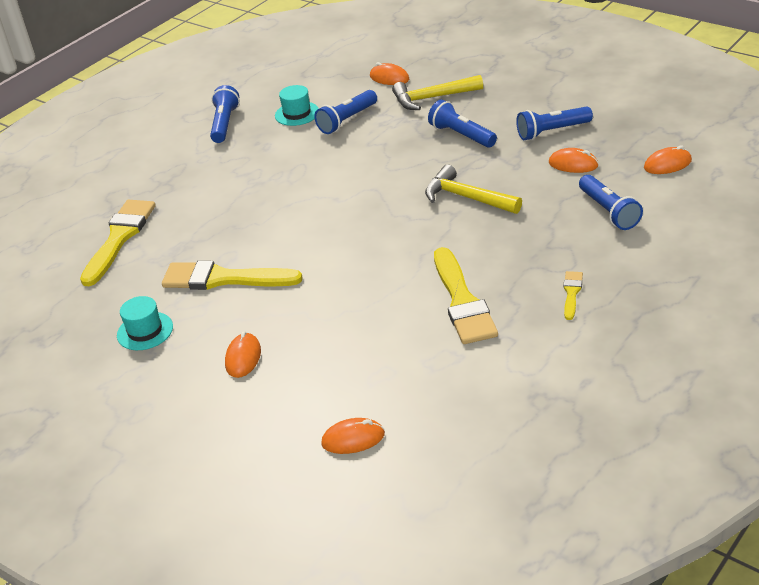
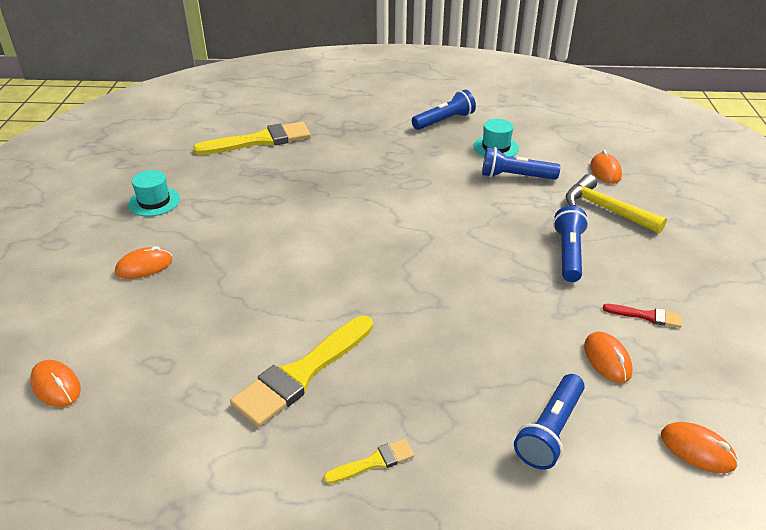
camera: 50 degrees right, 0 degrees up
yellow brush [162,261,303,290] -> none
yellow hammer [425,165,522,214] -> none
blue flashlight [516,106,593,140] -> red brush [603,304,682,328]

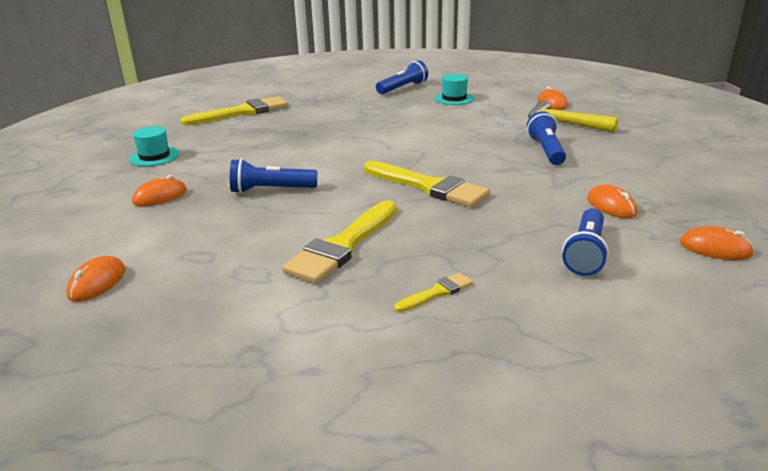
camera: 10 degrees left, 10 degrees down
orange mouse [30,360,81,407] -> orange mouse turned 75 degrees clockwise [66,256,125,302]
blue flashlight [482,147,560,180] -> blue flashlight moved to [230,159,317,193]
red brush [603,304,682,328] -> none
none -> yellow brush [364,161,490,207]

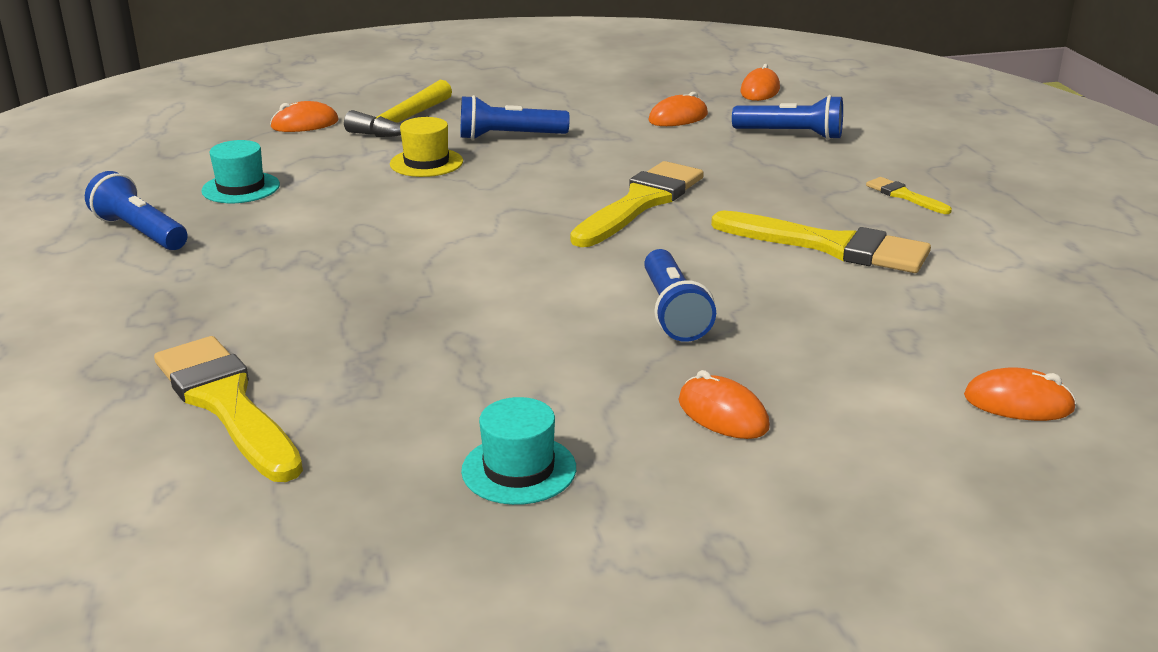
camera: 95 degrees left, 0 degrees up
none -> yellow hat [390,117,463,177]

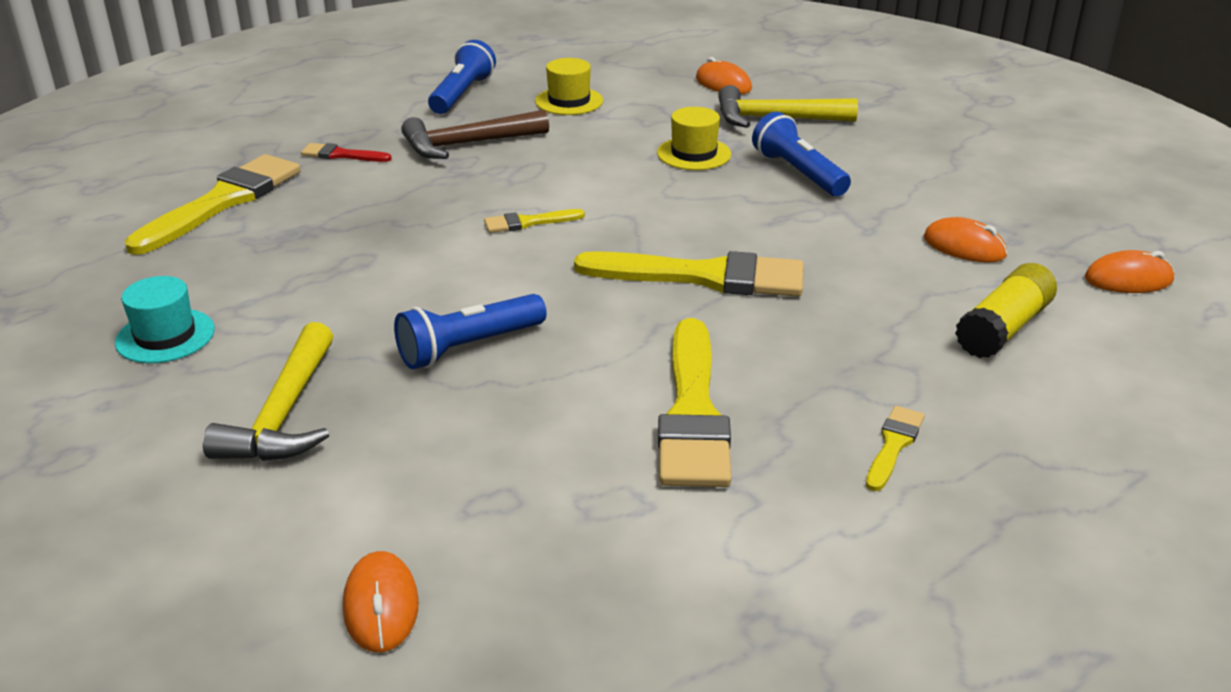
camera: 65 degrees right, 5 degrees up
turquoise hat [201,140,280,203] -> yellow hat [535,58,603,115]
orange mouse [678,370,770,439] -> yellow hammer [203,322,333,461]
blue flashlight [732,95,843,140] -> yellow glue stick [955,263,1057,358]
none -> red brush [301,143,392,162]
none -> brown hammer [401,110,549,159]
none -> yellow brush [484,209,585,233]

